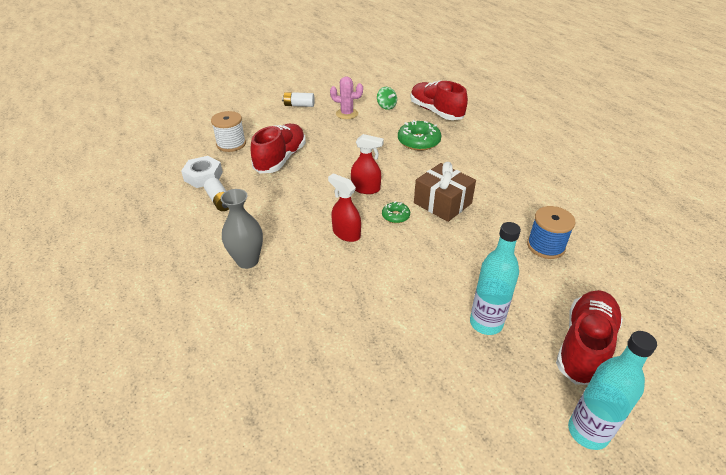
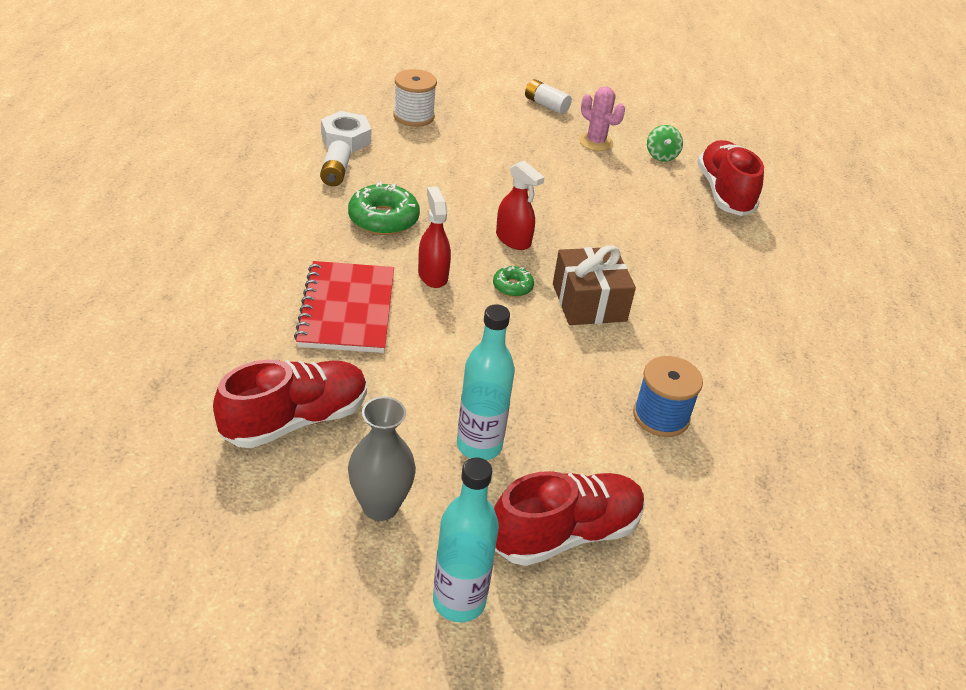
camera: 30 degrees right, 0 degrees up
grey vase [220,189,263,269] -> grey vase moved to [348,397,416,521]
red shoe [251,124,306,173] -> red shoe moved to [213,360,367,448]
green donut [398,120,442,151] -> green donut moved to [348,181,420,235]
none -> red notebook [294,261,394,353]

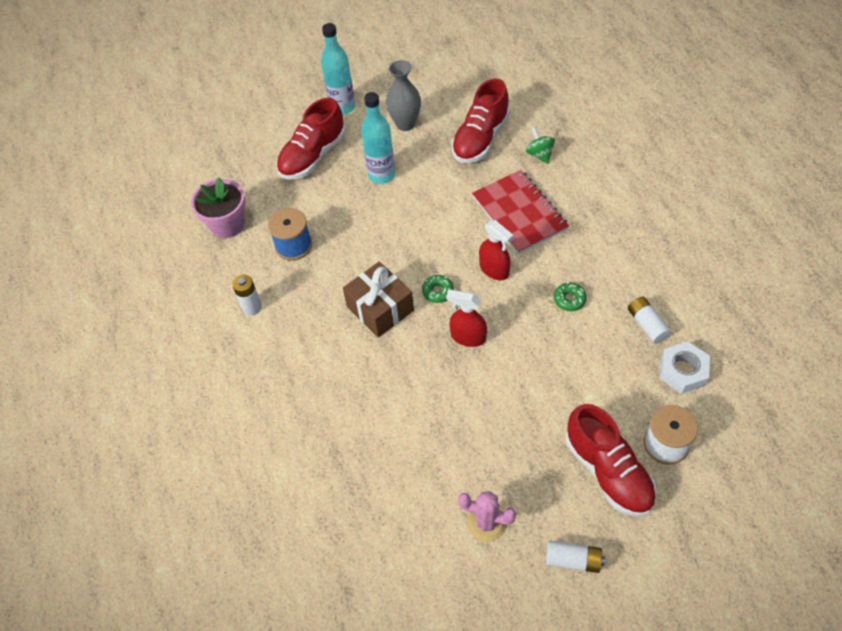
camera: 160 degrees right, 15 degrees up
green donut [348,181,420,235] -> green donut [554,282,587,311], size x0.54
green spinning top [647,125,683,162] -> green spinning top moved to [526,128,555,164]
red shoe [697,140,764,216] -> red shoe moved to [566,404,657,517]
none -> pink flower pot [191,178,245,238]
none -> white battery [232,274,262,315]

